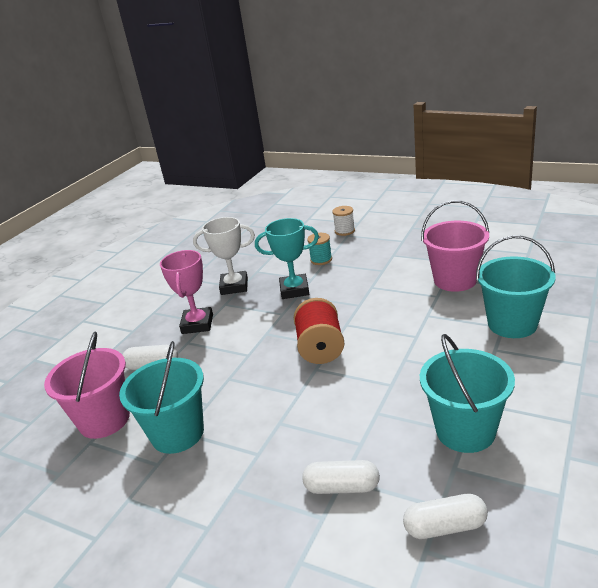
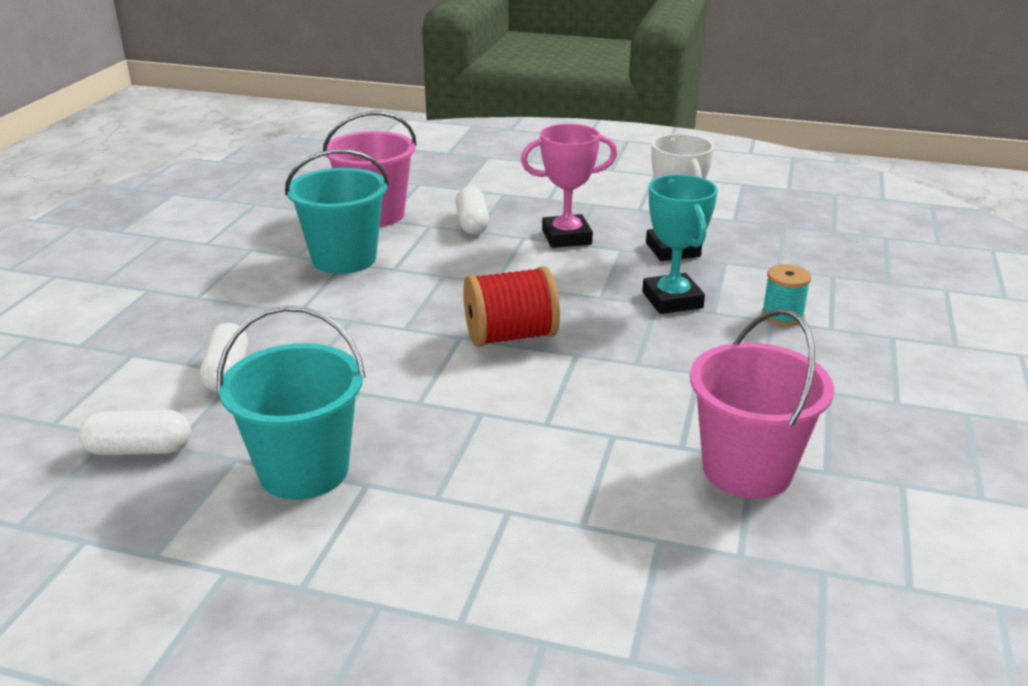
camera: 75 degrees right, 0 degrees up
white spool [332,206,355,236] -> none
white capsule [403,494,488,539] -> white capsule turned 75 degrees counterclockwise [79,410,191,455]
turquoise bucket [476,235,556,338] -> none

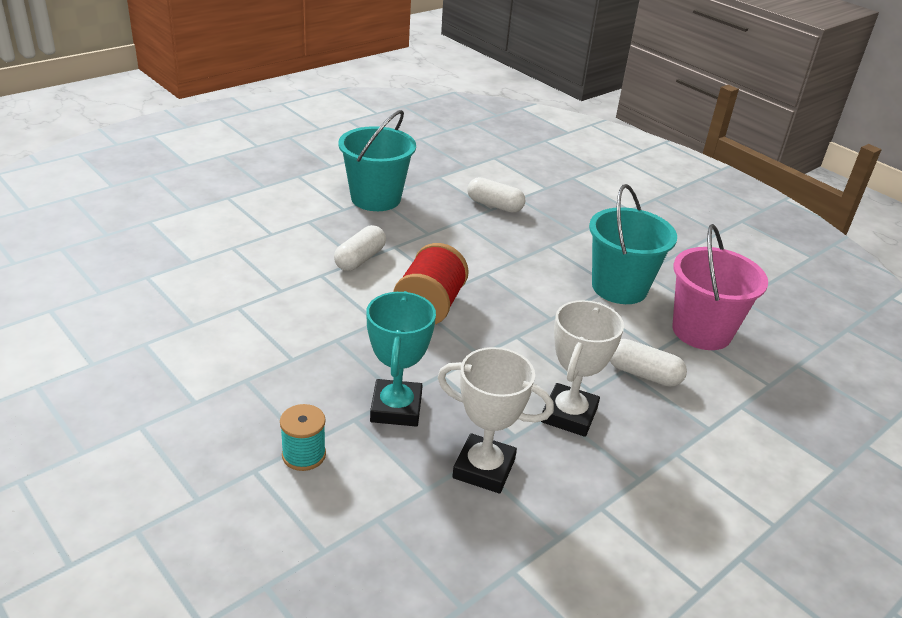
camera: 120 degrees right, 5 degrees up
white capsule [79,410,191,455] -> white capsule moved to [334,225,386,271]
pink trophy [521,124,617,248] -> white trophy [541,300,624,437]
turquoise trophy [642,174,718,314] -> turquoise trophy turned 75 degrees clockwise [366,291,436,426]
pink bucket [690,309,834,499] -> none

